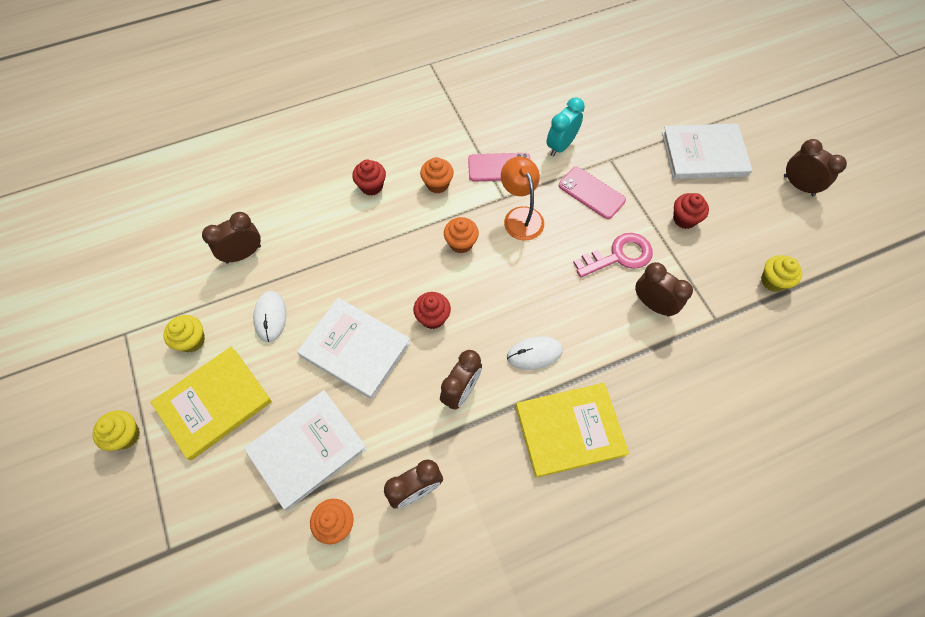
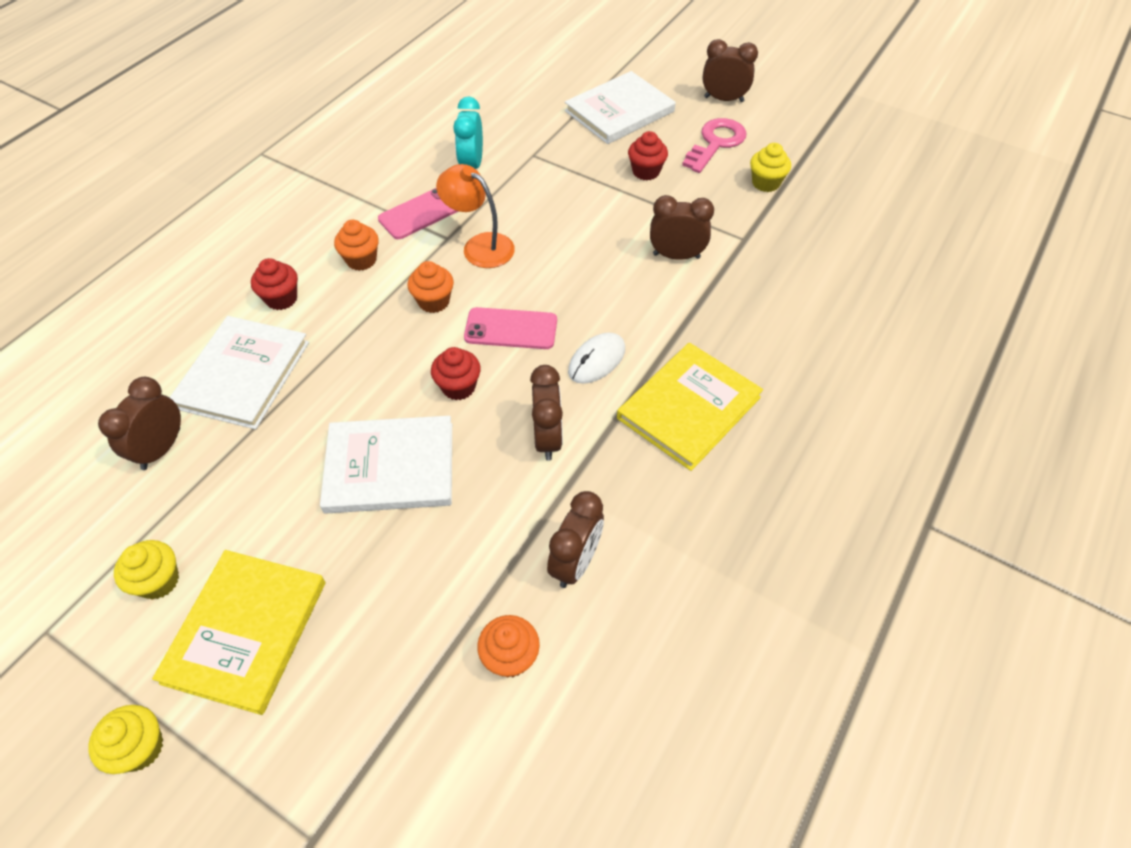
camera: 35 degrees left, 10 degrees down
white book [244,390,367,511] -> white book moved to [170,316,309,429]
white mouse [253,291,286,343] -> none
pink phone [559,167,626,219] -> pink phone moved to [464,307,557,349]
pink key [573,233,653,277] -> pink key moved to [682,118,746,173]

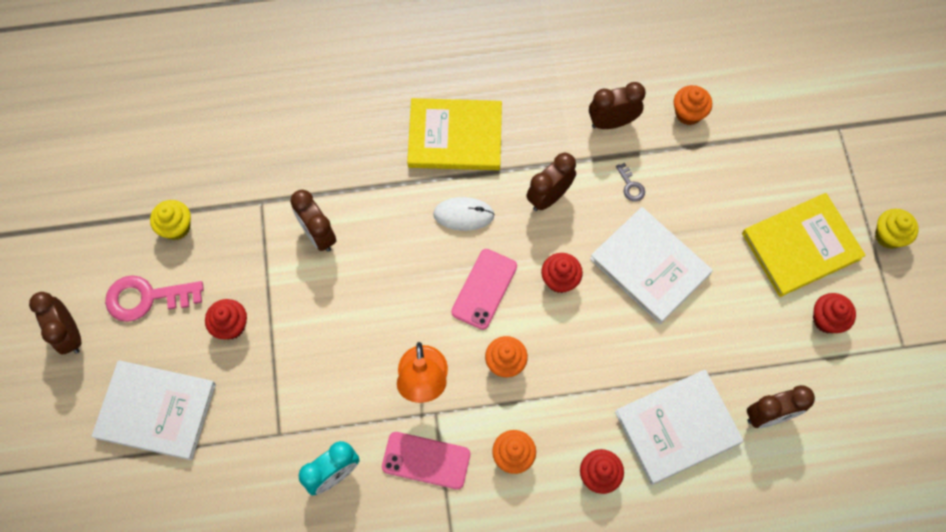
camera: 130 degrees left, 15 degrees up
yellow cupcake [114,540,179,600] -> red cupcake [813,293,856,333]
pink phone [464,307,557,349] -> pink phone turned 60 degrees clockwise [451,249,517,330]
none -> grey key [616,163,645,201]

